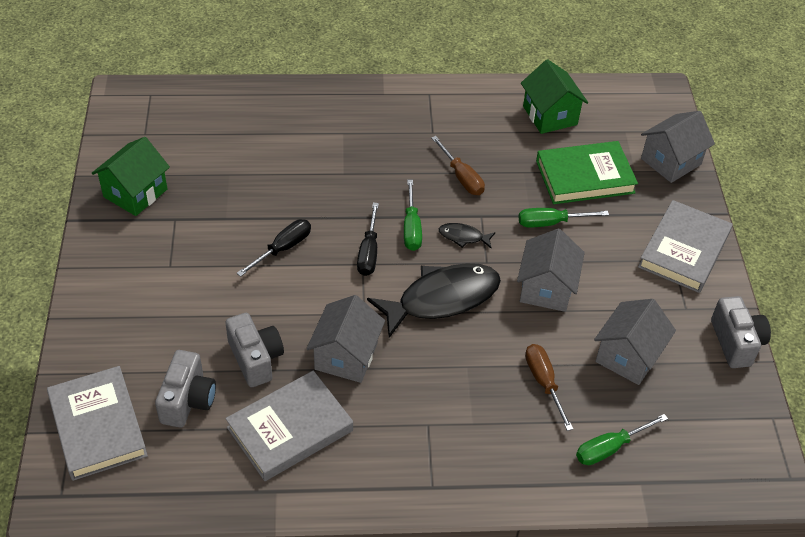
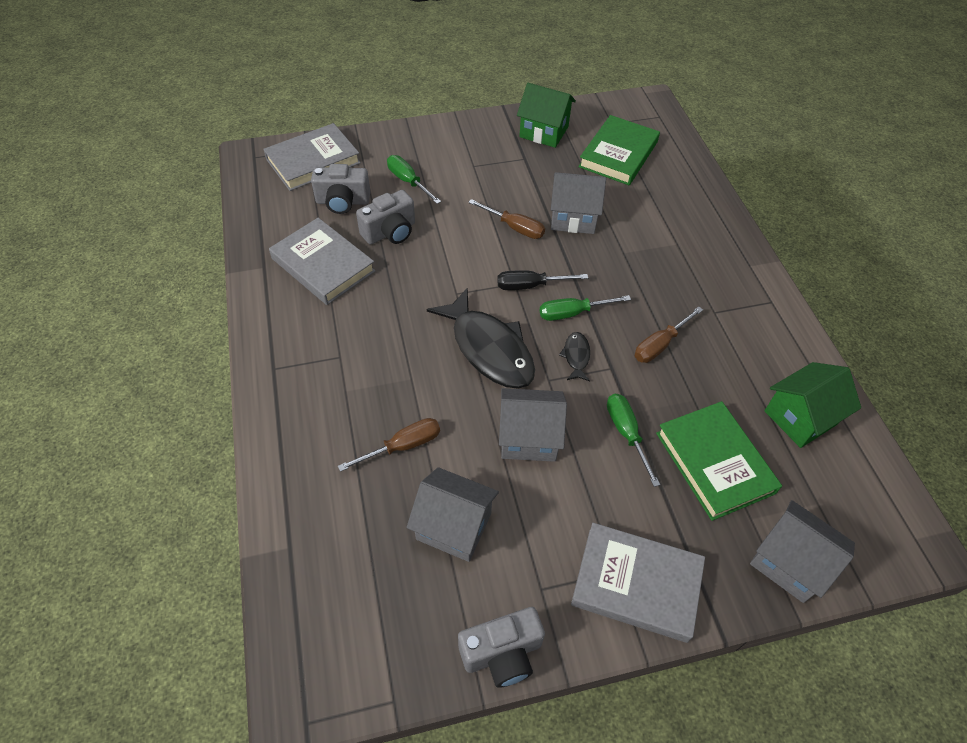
camera: 80 degrees right, 5 degrees up
black screwdriver [237,219,311,277] -> brown screwdriver [468,199,545,239]
grey house [306,295,385,383] -> grey house moved to [551,172,606,234]
green screwdriver [576,414,668,465] -> green screwdriver moved to [387,155,441,204]
none -> green book [578,115,660,185]

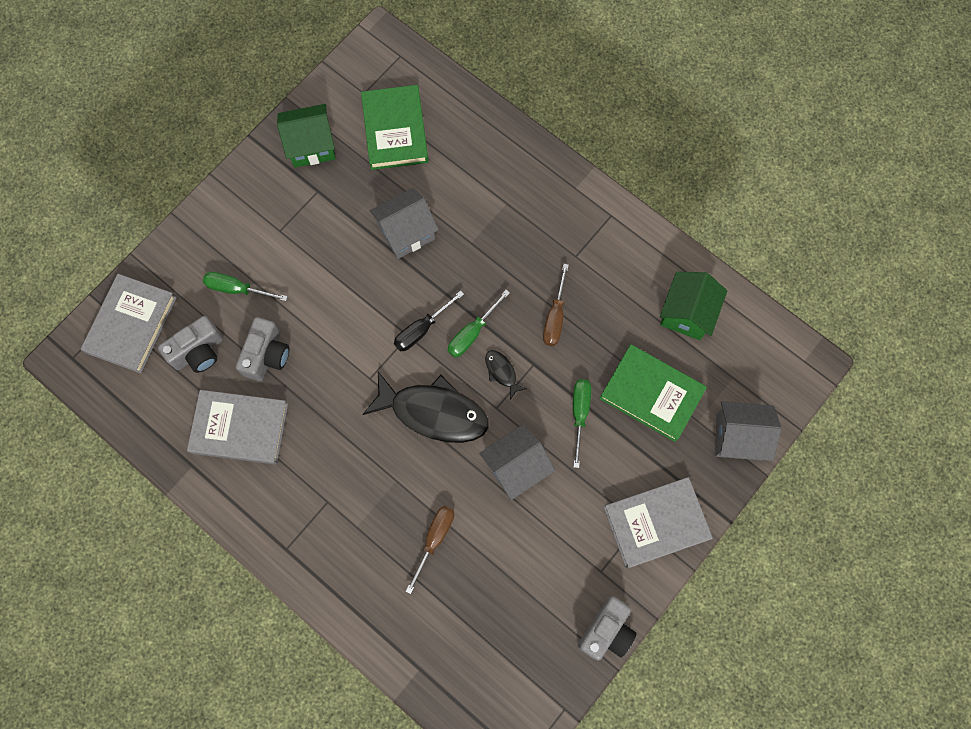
camera: 35 degrees left, 20 degrees up
grey house [406,467,499,562] -> none
brown screwdriver [468,199,545,239] -> none
green screwdriver [607,394,660,487] -> green screwdriver turned 60 degrees clockwise [573,379,591,468]

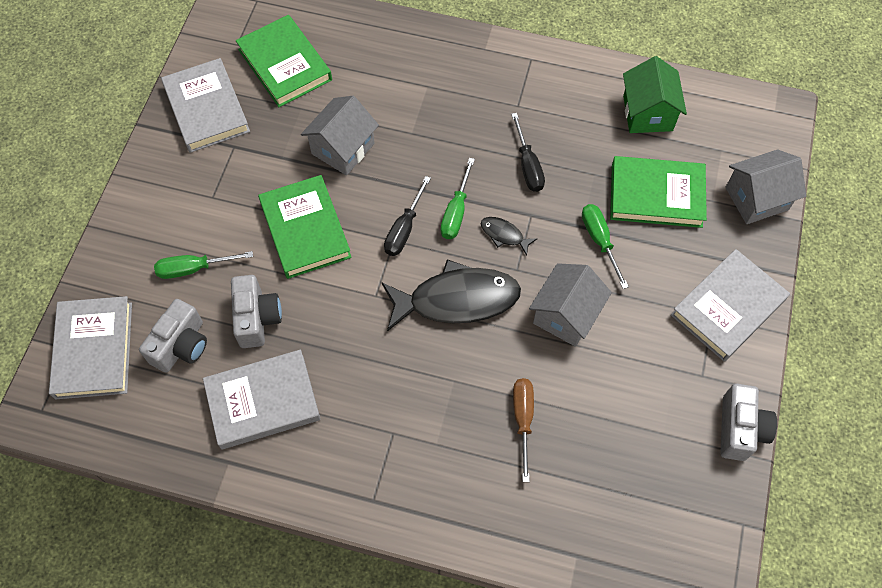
camera: 25 degrees left, 10 degrees down
green house [277,104,336,168] -> grey book [161,58,250,153]
brown screwdriver [543,264,569,346] -> black screwdriver [511,113,545,192]
none -> green book [258,175,351,279]

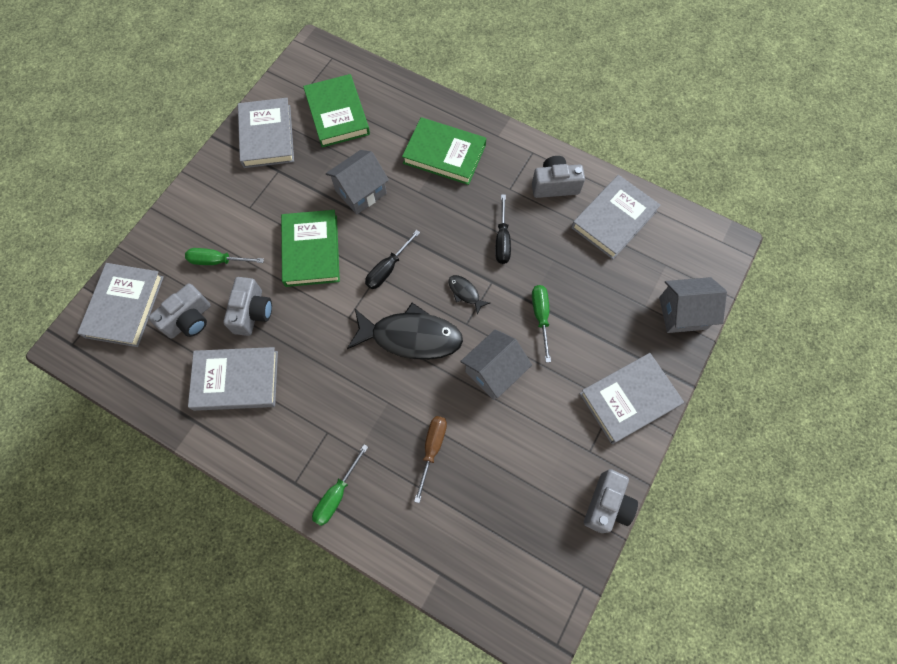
camera: 15 degrees right, 5 degrees up
green screwdriver [440,158,475,239] -> green screwdriver moved to [312,444,368,526]
green book [610,156,707,228] -> green book moved to [402,117,486,185]
green house [623,56,687,133] -> grey book [571,175,661,259]
none -> grey camera [532,156,585,198]

